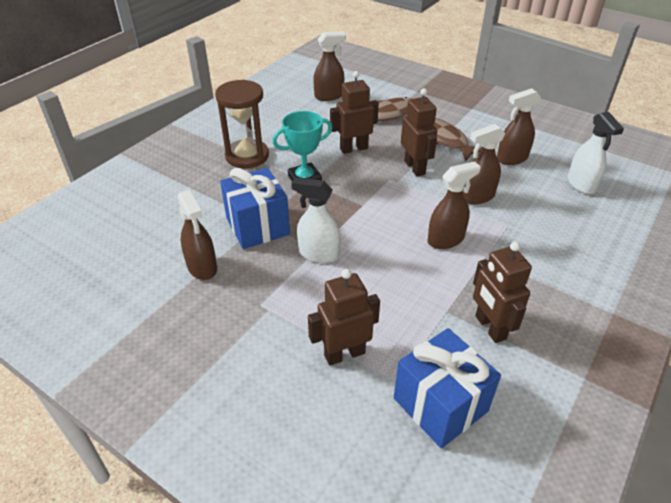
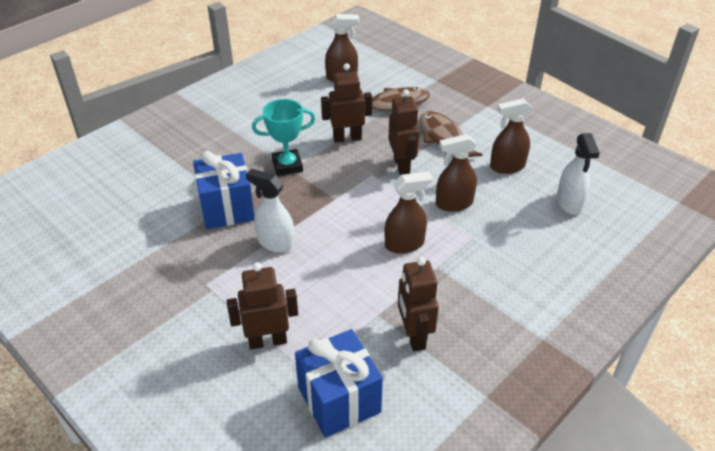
camera: 10 degrees right, 0 degrees up
brown spray bottle [177,190,217,280] -> none
brown hourglass [215,80,269,168] -> none

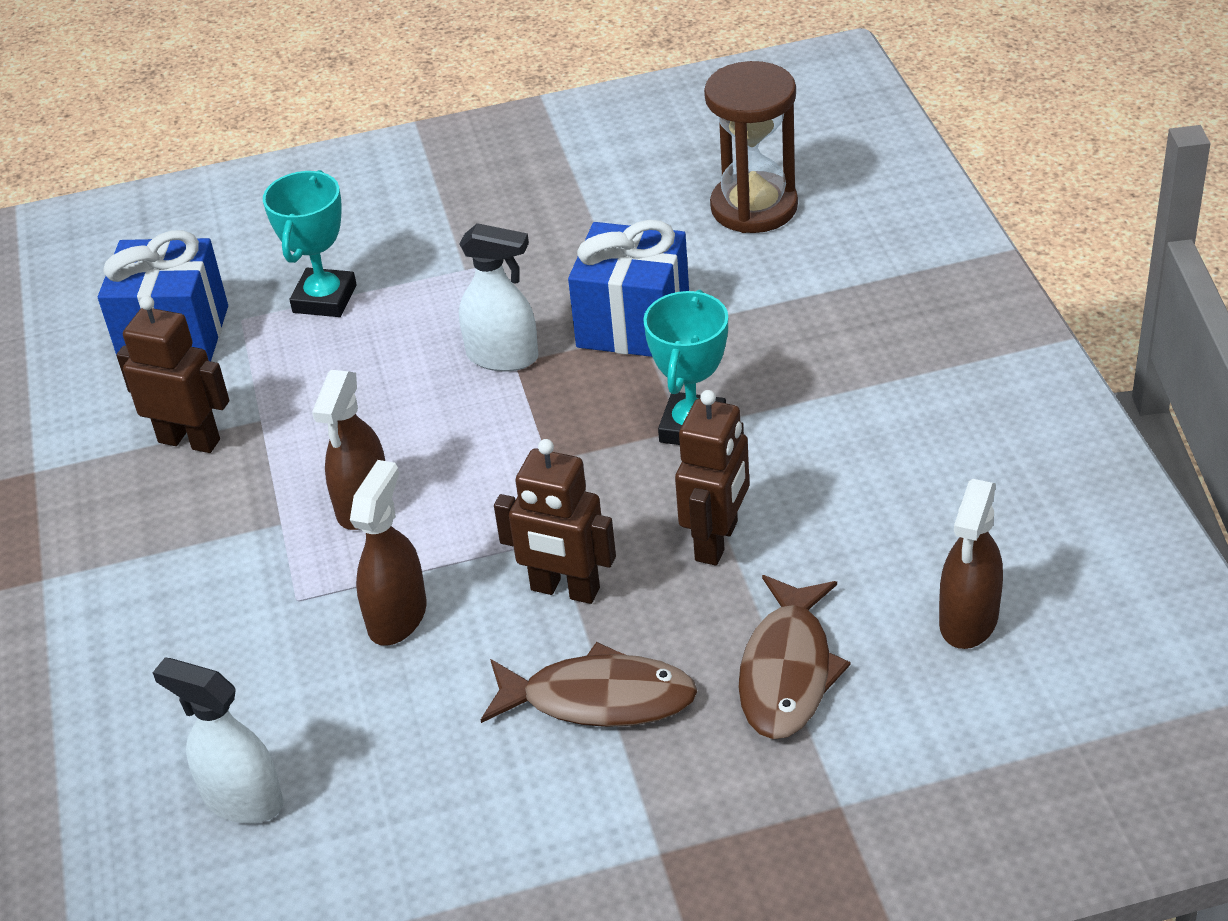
camera: 125 degrees right, 0 degrees up
brown robot [227,262,298,350] -> turquoise trophy [263,170,357,317]
white spray bottle [246,169,295,253] -> white spray bottle turned 45 degrees clockwise [459,223,538,372]
brown spray bottle [490,98,532,174] -> none
none -> brown hourglass [704,61,798,233]

